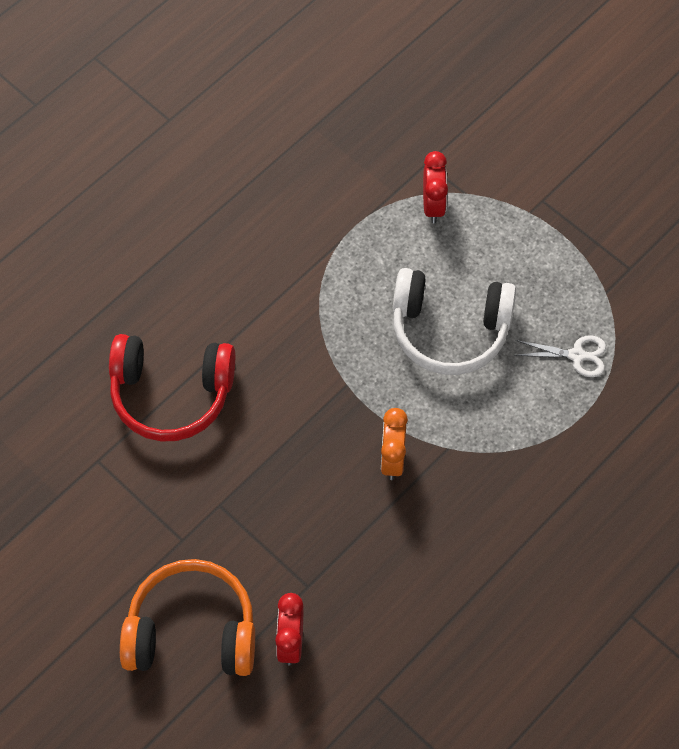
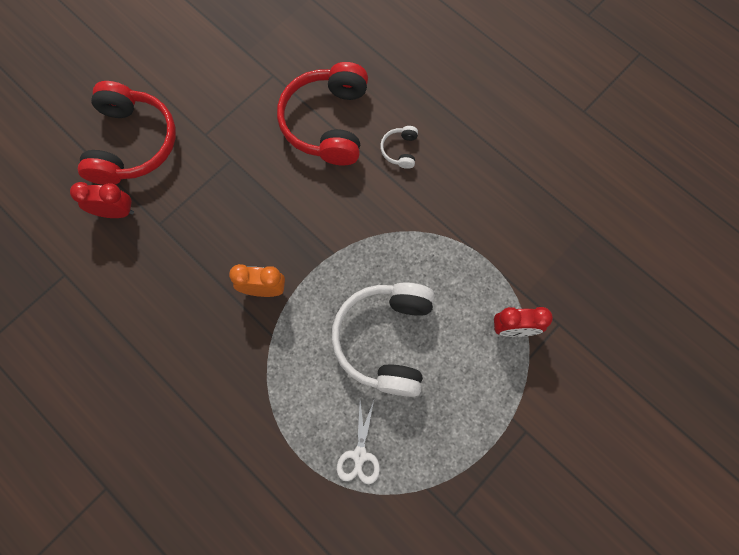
camera: 90 degrees right, 10 degrees up
orange headphones [120,559,255,676] -> red headphones [78,81,176,185]
none -> white headphones [380,126,418,169]

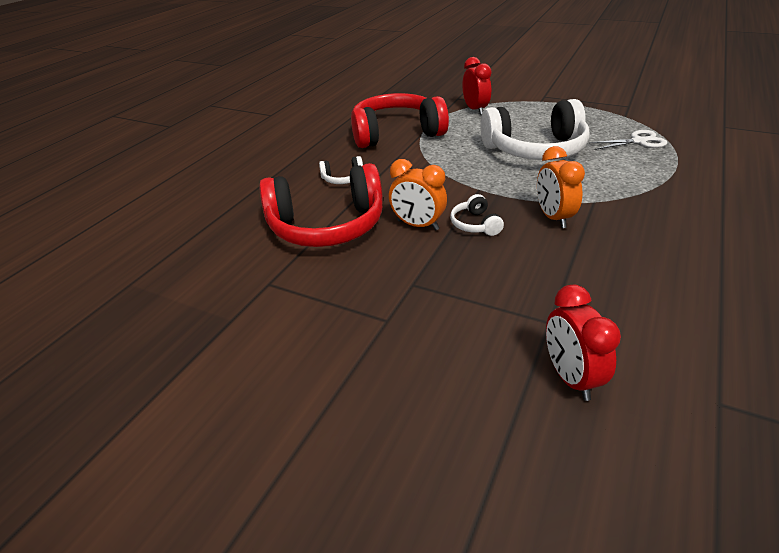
camera: 105 degrees left, 35 degrees down
red headphones [78,81,176,185] -> red headphones moved to [351,93,449,148]
none -> orange clock [389,159,447,230]
none -> white headphones [450,194,504,236]

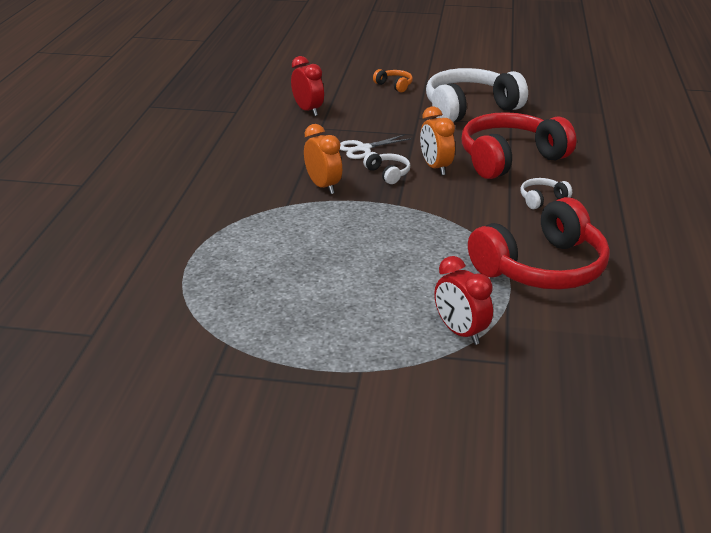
camera: 160 degrees right, 5 degrees down
orange clock [389,159,447,230] -> orange clock turned 120 degrees counterclockwise [420,107,455,175]
white headphones [480,99,589,160] -> white headphones moved to [426,68,528,122]
white scissors [589,130,667,150] -> white scissors moved to [340,134,412,159]
none -> orange headphones [373,69,413,92]

